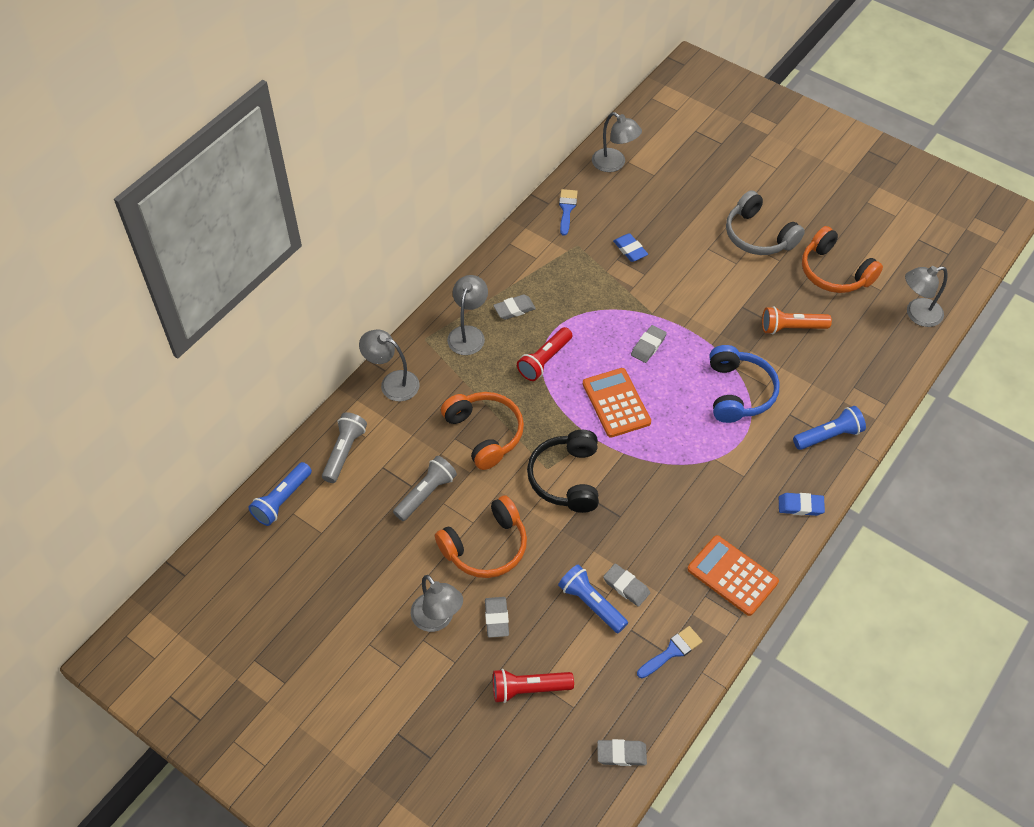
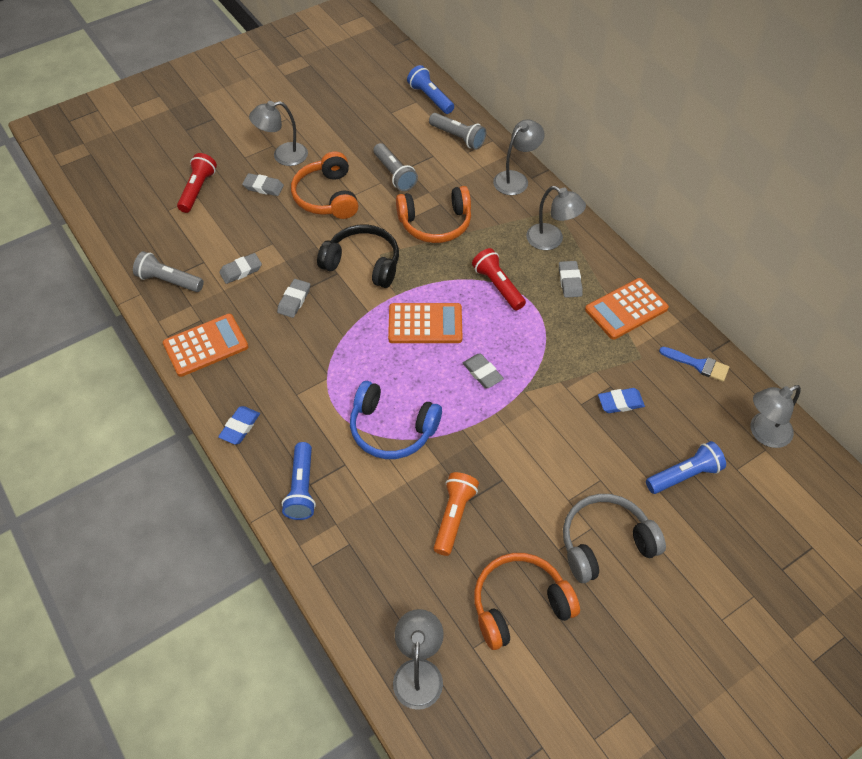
camera: 110 degrees right, 0 degrees up
blue flashlight [558,564,628,633] -> blue flashlight moved to [646,441,726,494]
grey eraser [597,739,647,766] -> grey eraser moved to [277,279,310,318]
blue brush [637,626,703,678] -> grey flashlight [133,251,204,292]
none -> orange calculator [585,278,669,340]

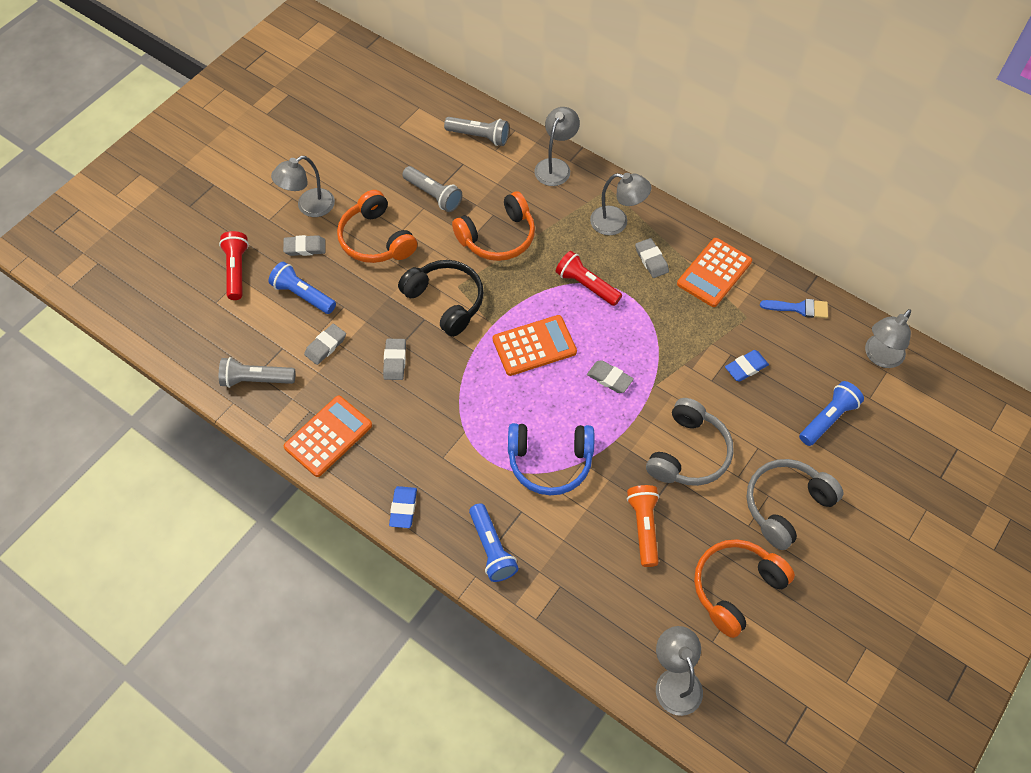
camera: 20 degrees left, 5 degrees up
black headphones [317,225,399,288] -> black headphones turned 45 degrees clockwise [398,260,484,337]
blue flashlight [407,65,454,114] -> blue flashlight moved to [268,262,336,314]
none -> grey headphones [646,398,734,486]

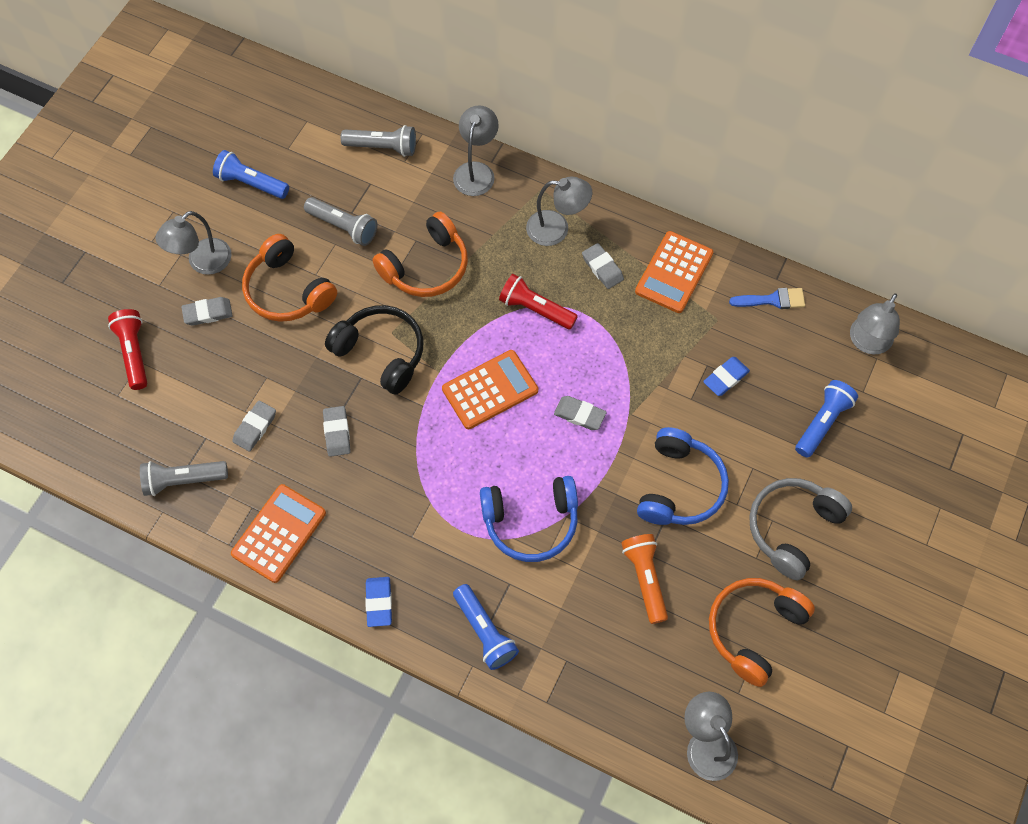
camera: 10 degrees left, 5 degrees up
blue flashlight [268,262,336,314] -> blue flashlight moved to [213,150,289,199]
grey headphones [646,398,734,486] -> blue headphones [637,427,729,525]

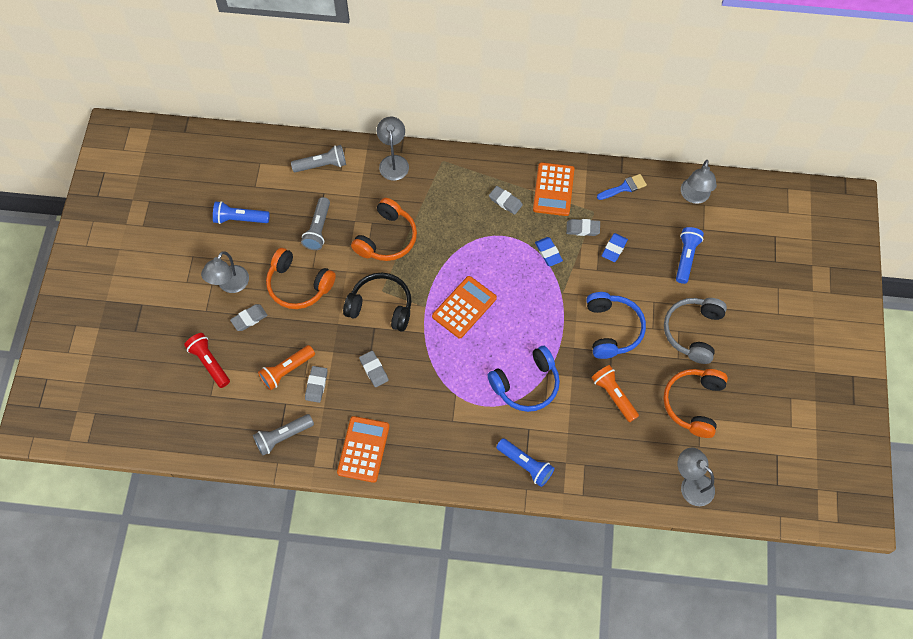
camera: 20 degrees left, 0 degrees up
grey flashlight [304,197,377,246] -> grey flashlight turned 90 degrees clockwise [301,197,330,250]
blue eraser [365,577,392,627] -> blue eraser moved to [535,237,563,266]
red flashlight [499,274,578,329] -> none
grey lamp [526,176,592,246] -> none
grey eraser [554,396,607,430] -> grey eraser moved to [566,219,600,236]
none -> orange flashlight [258,345,315,390]

